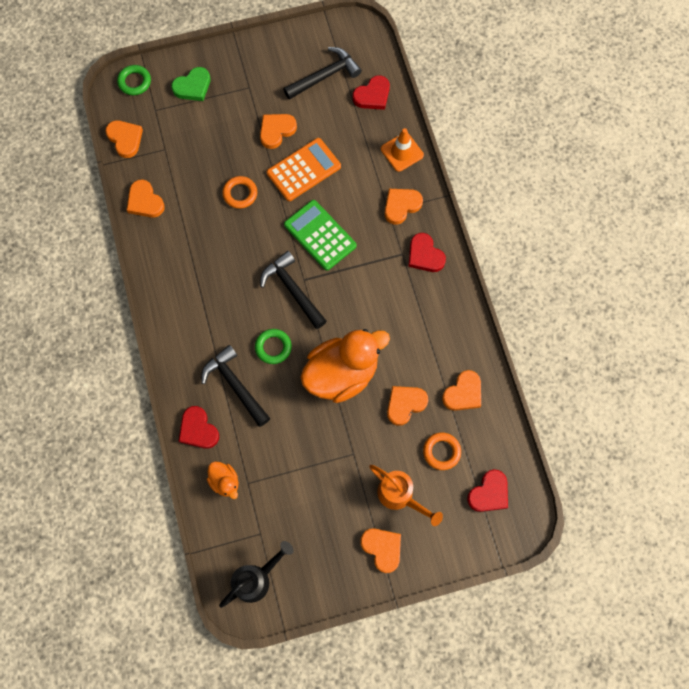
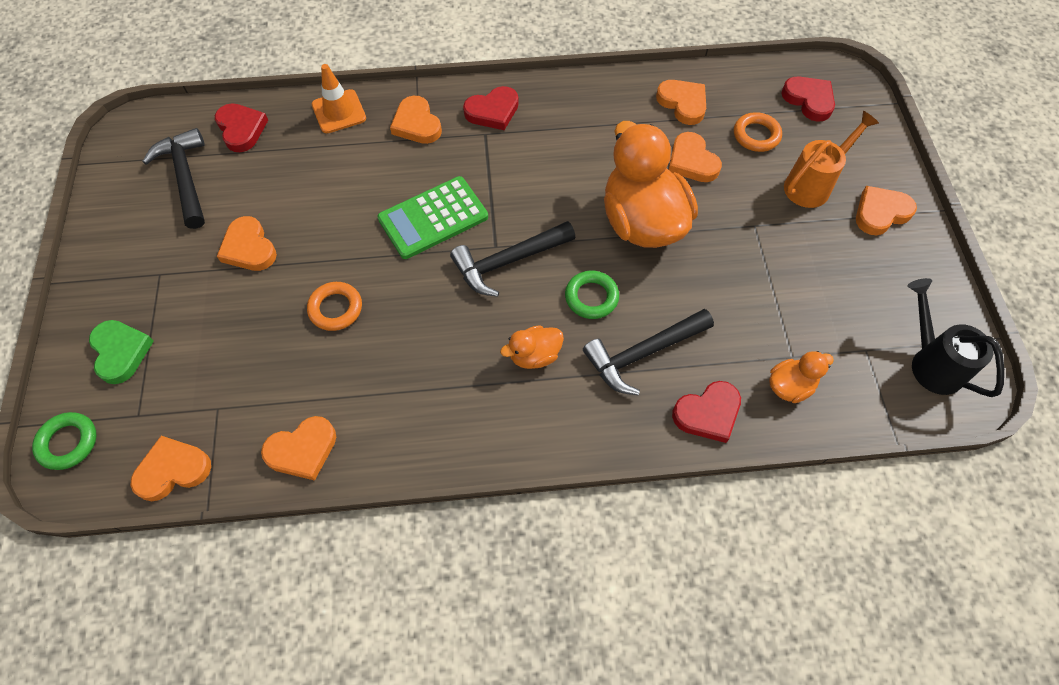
camera: 80 degrees left, 10 degrees down
orange calculator [267,138,341,201] -> none
none -> orange duck [500,325,564,369]

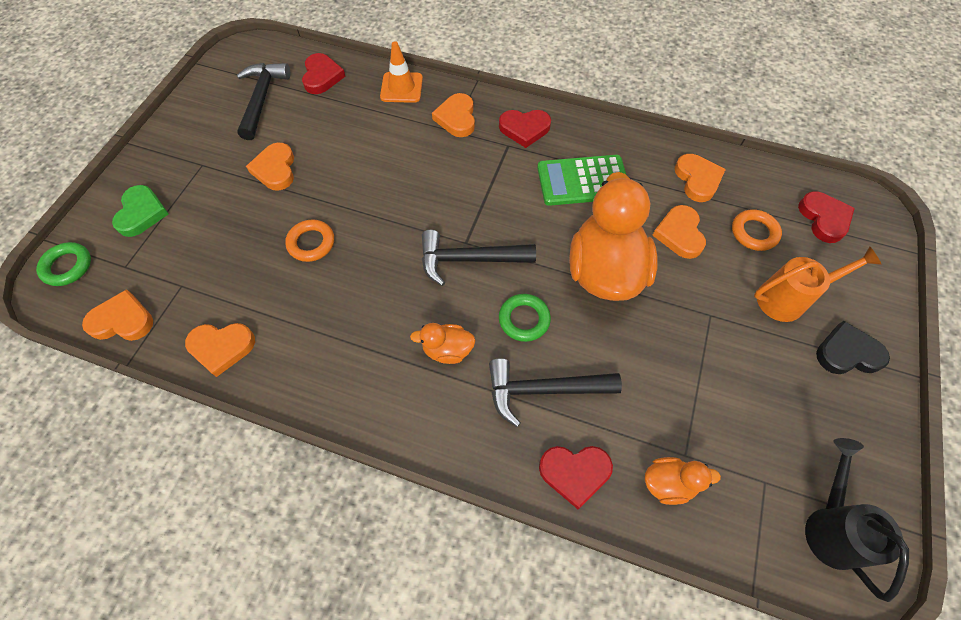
camera: 25 degrees right, 0 degrees up
green calculator [377,176,488,259] -> green calculator moved to [537,155,626,206]
orange heart [856,186,917,235] -> black heart [816,321,890,374]

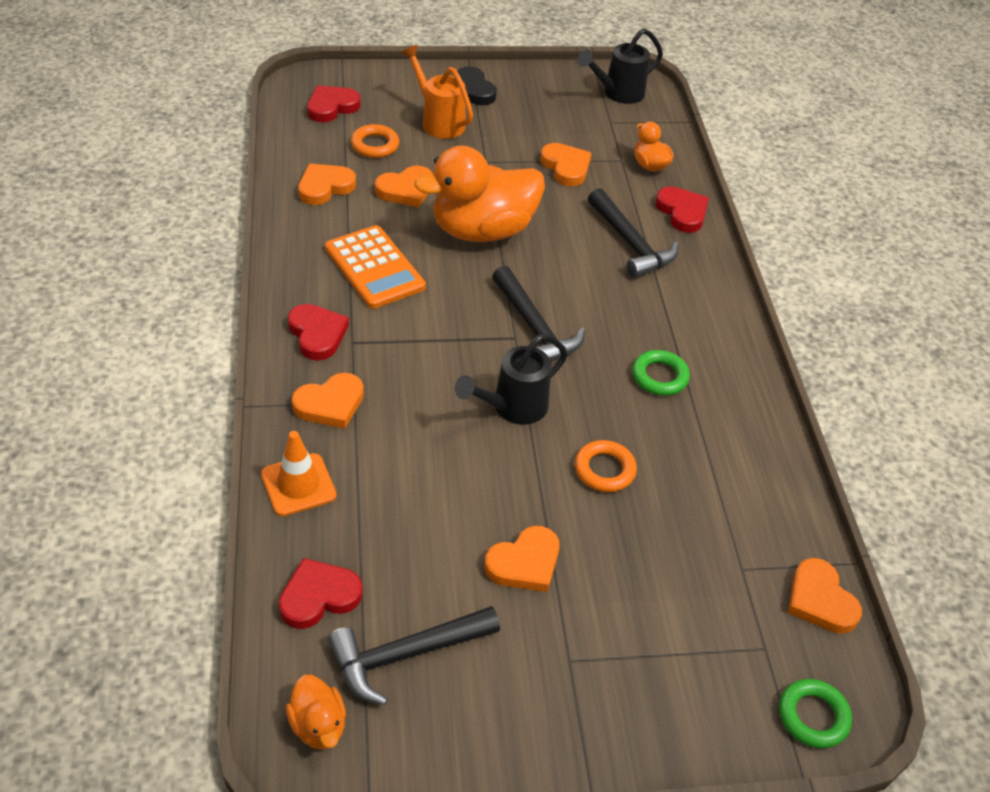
camera: 120 degrees left, 15 degrees down
green heart [112,185,169,237] -> none
orange heart [185,323,255,377] -> orange heart moved to [540,143,591,186]
orange duck [410,323,476,364] -> orange duck moved to [286,675,346,750]
green ring [499,294,551,342] -> green ring moved to [632,350,690,396]
green calculator [537,155,626,206] -> orange calculator [325,225,426,309]
none -> black watering can [455,334,568,425]

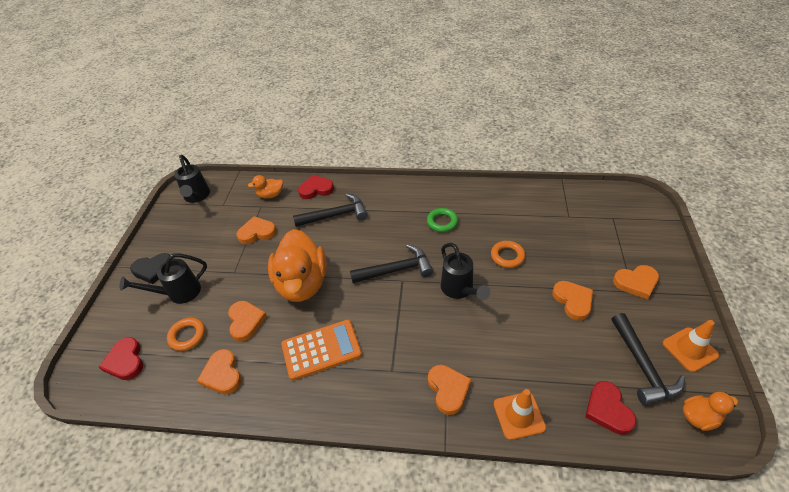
camera: 70 degrees left, 0 degrees up
red heart [288,304,349,360] -> none
orange watering can [401,45,473,139] -> black watering can [120,253,207,304]
green ring [779,679,852,748] -> none
orange heart [788,558,862,634] -> orange heart moved to [613,265,659,300]
none -> orange traffic cone [663,320,719,372]

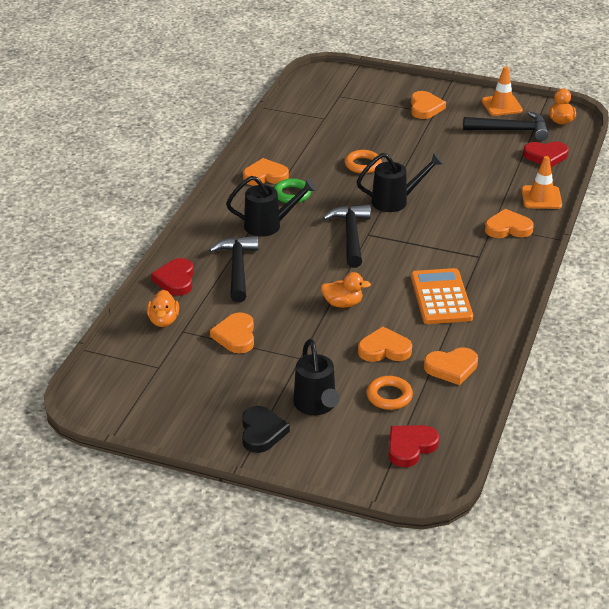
camera: 80 degrees left, 10 degrees down
red heart [99,337,143,380] -> red heart turned 150 degrees clockwise [388,425,439,467]
black watering can [174,155,210,203] -> black watering can moved to [226,176,316,237]
orange duck [268,229,327,302] -> orange duck [321,272,371,308], size x0.45
orange heart [552,281,593,321] -> orange heart moved to [243,158,289,186]

